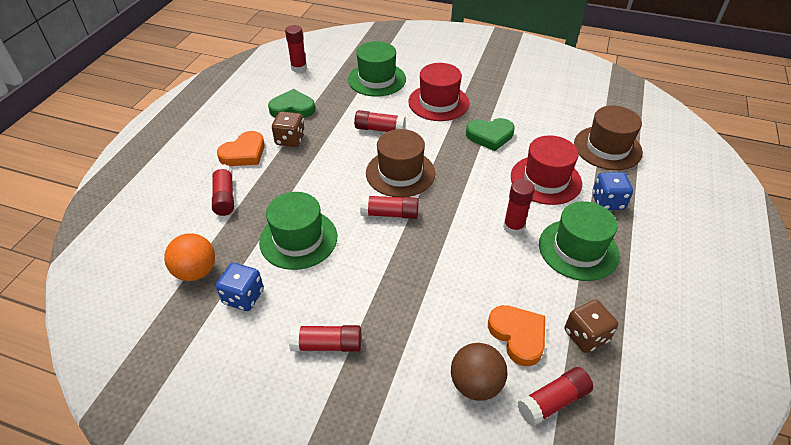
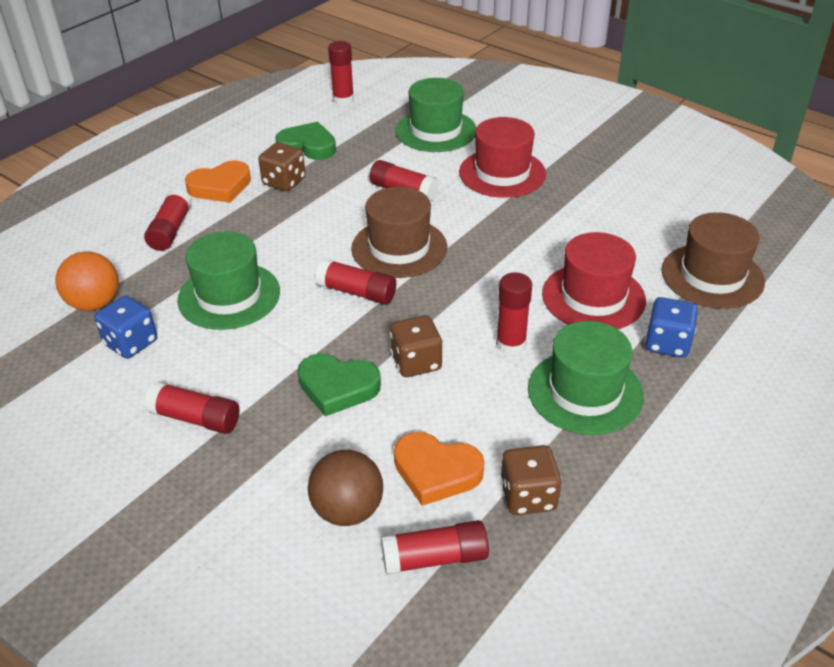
camera: 20 degrees right, 5 degrees down
green heart [466,118,515,151] -> green heart moved to [298,354,381,416]
orange heart [488,305,545,366] -> orange heart turned 120 degrees clockwise [394,432,484,506]
none -> brown dice [390,315,442,377]

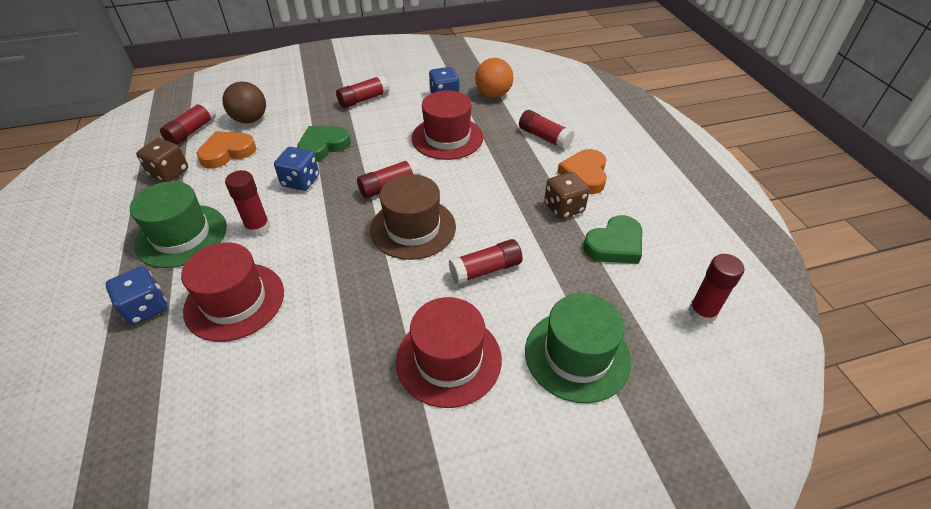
camera: 125 degrees right, 5 degrees up
green hat [177,232,280,330] -> red hat [412,90,484,160]
brown dice [390,315,442,377] -> blue dice [274,147,319,191]
brown hat [661,212,765,309] -> none

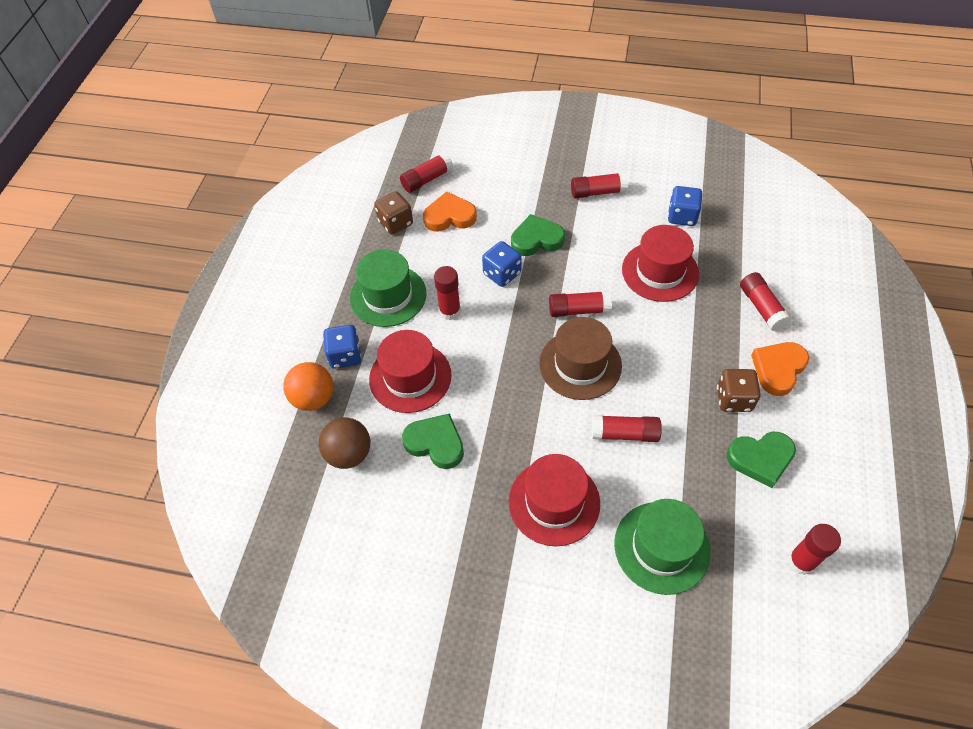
camera: 30 degrees right, 10 degrees up
brown ball [222,81,266,123] -> brown ball moved to [319,418,370,469]
orange ball [475,58,513,98] -> orange ball moved to [283,362,333,411]
none -> green heart [402,413,464,469]

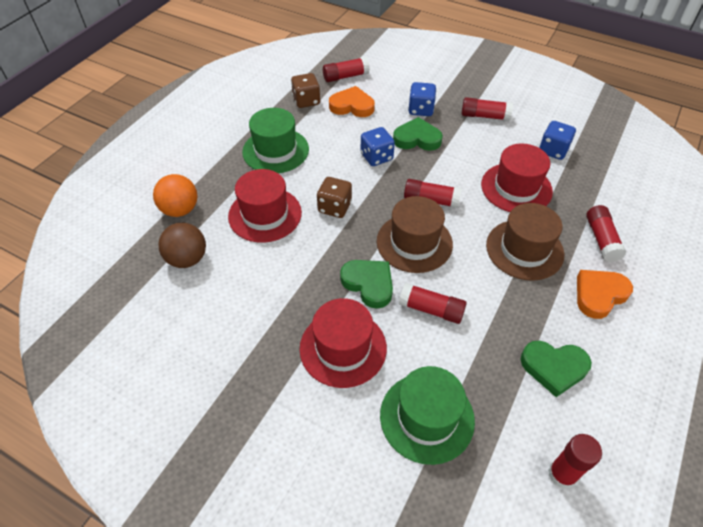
camera: 15 degrees right, 5 degrees down
blue dice [323,325,362,369] -> blue dice moved to [408,82,436,116]
green heart [402,413,464,469] -> green heart moved to [340,260,393,309]
red glue stick [434,266,461,320] -> none
brown dice [717,369,761,412] -> brown dice moved to [317,177,352,218]
none -> brown hat [486,203,564,281]

